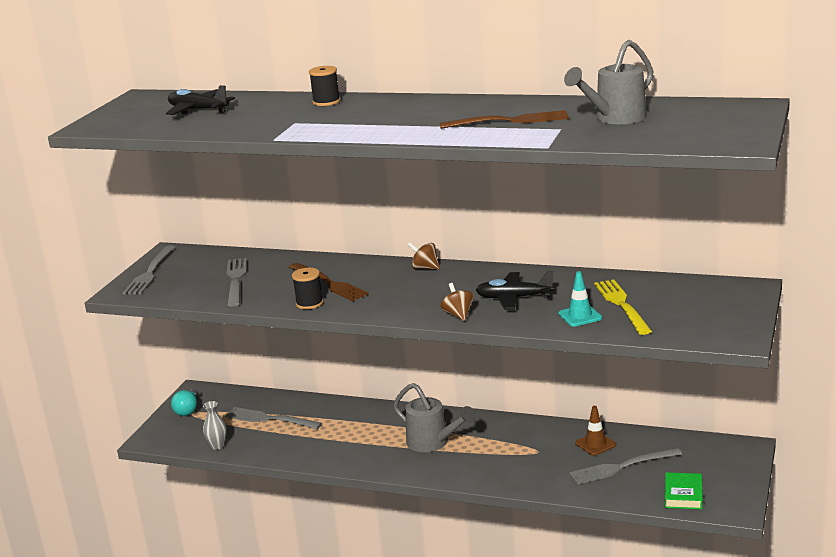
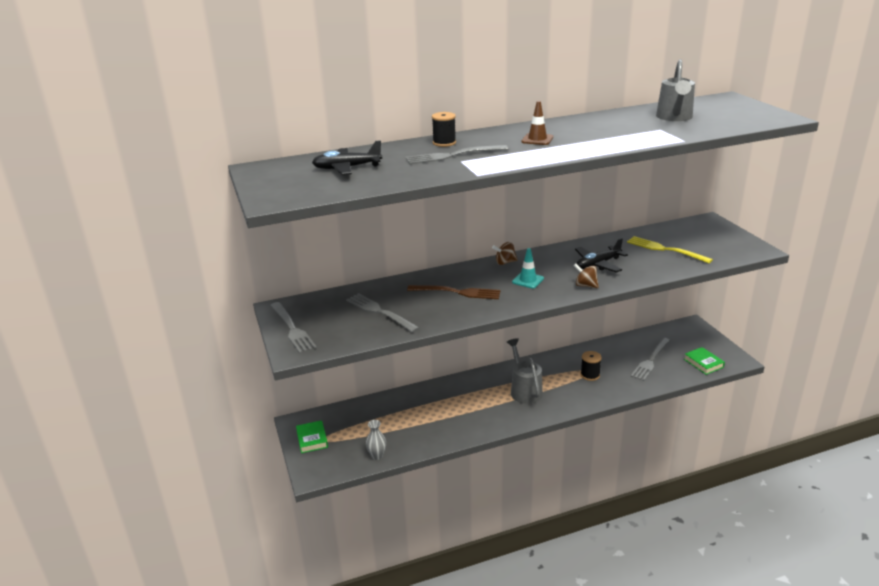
camera: 40 degrees left, 5 degrees up
turquoise light bulb [171,389,199,416] -> green book [296,420,328,453]
grey fork [225,407,322,429] -> grey fork moved to [405,145,508,164]
black spool [292,268,323,309] -> black spool moved to [581,351,602,381]
grey watering can [393,383,476,452] -> grey watering can turned 105 degrees counterclockwise [507,338,543,404]
brown fork [440,110,569,129] -> none
turquoise traffic cone [558,271,602,327] -> turquoise traffic cone moved to [512,248,544,289]
brown traffic cone [575,406,616,456] -> brown traffic cone moved to [521,101,553,145]

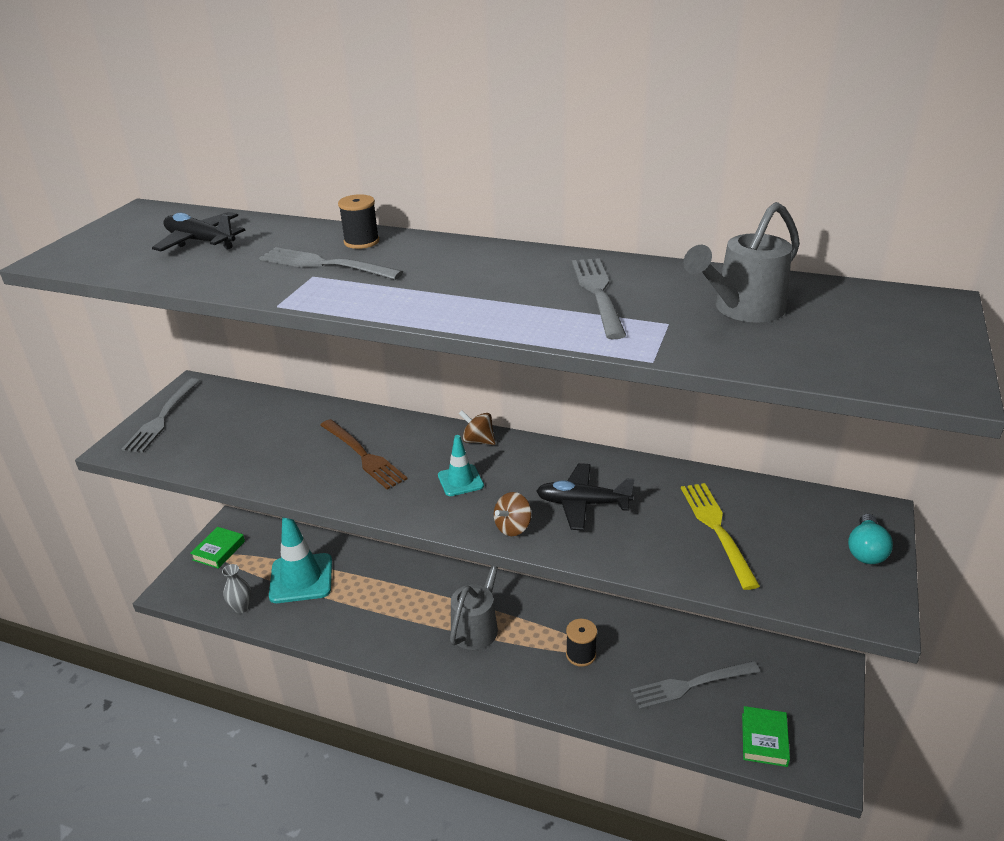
camera: 40 degrees right, 5 degrees up
grey fork [346,293,419,333] -> grey fork moved to [572,258,626,339]
brown traffic cone [521,101,553,145] -> none
brown spinning top [573,264,599,288] -> brown spinning top turned 120 degrees counterclockwise [494,492,531,536]
none -> turquoise traffic cone [269,517,332,603]
none -> turquoise light bulb [848,514,893,564]

